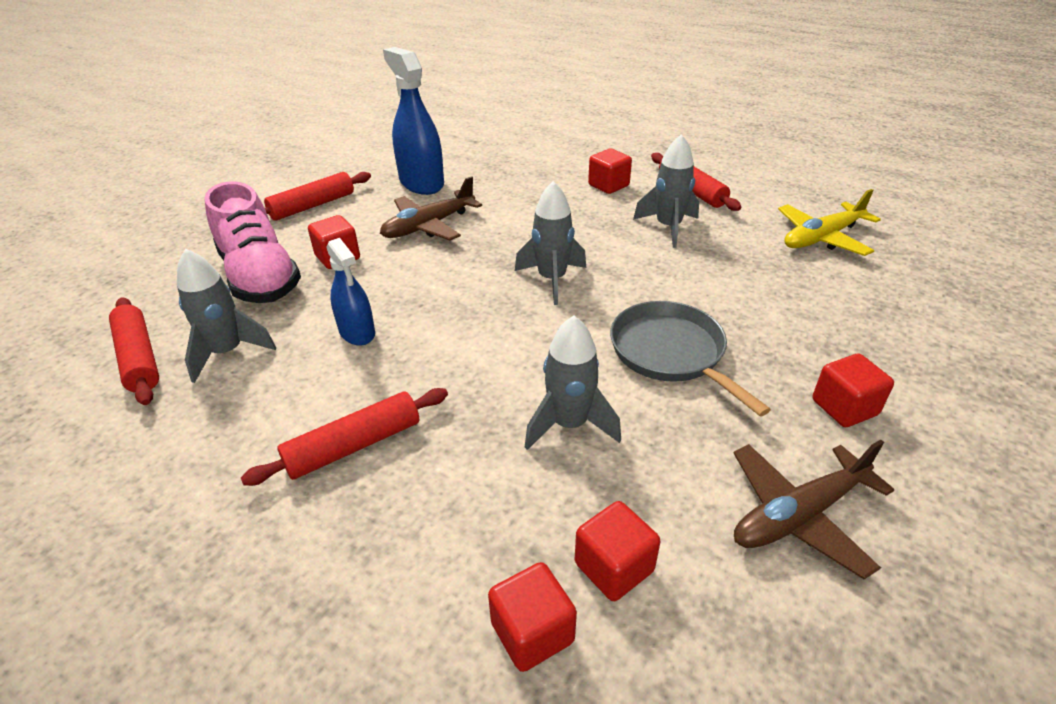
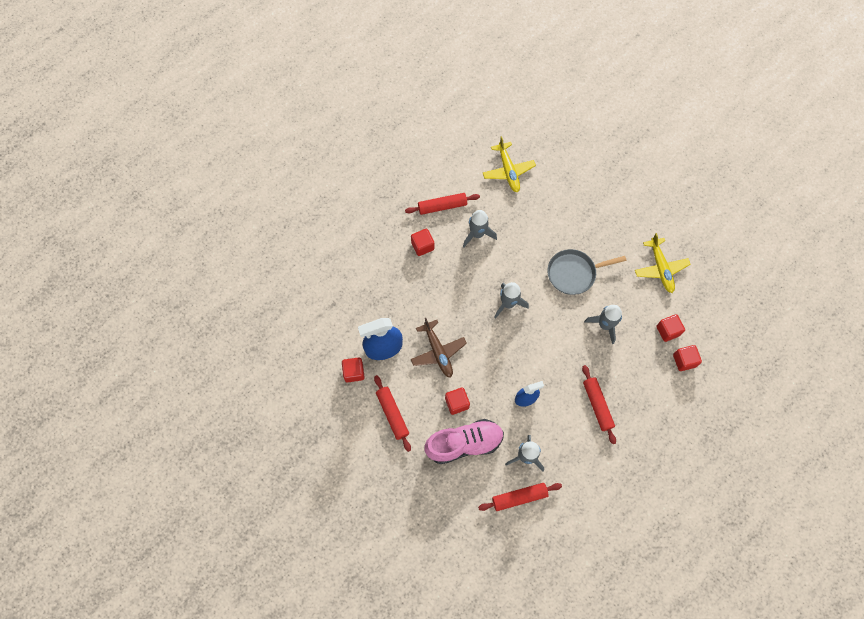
camera: 75 degrees left, 30 degrees up
brown plane [734,440,894,579] -> yellow plane [635,233,691,293]
red cube [813,354,894,427] -> red cube moved to [342,357,365,382]

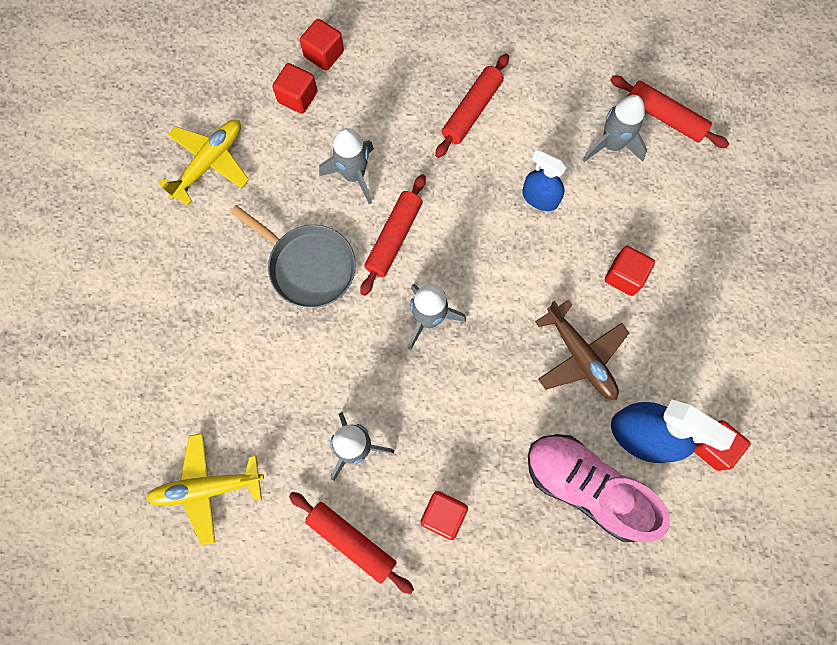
camera: 130 degrees left, 5 degrees up
red rolling pin [374,375,411,452] -> red rolling pin moved to [360,174,426,296]
brown plane [411,318,467,378] -> brown plane turned 120 degrees clockwise [535,300,629,400]
pink shoe [424,419,504,464] -> pink shoe moved to [528,434,670,542]
yellow plane [483,136,536,192] -> yellow plane turned 135 degrees counterclockwise [146,433,264,545]

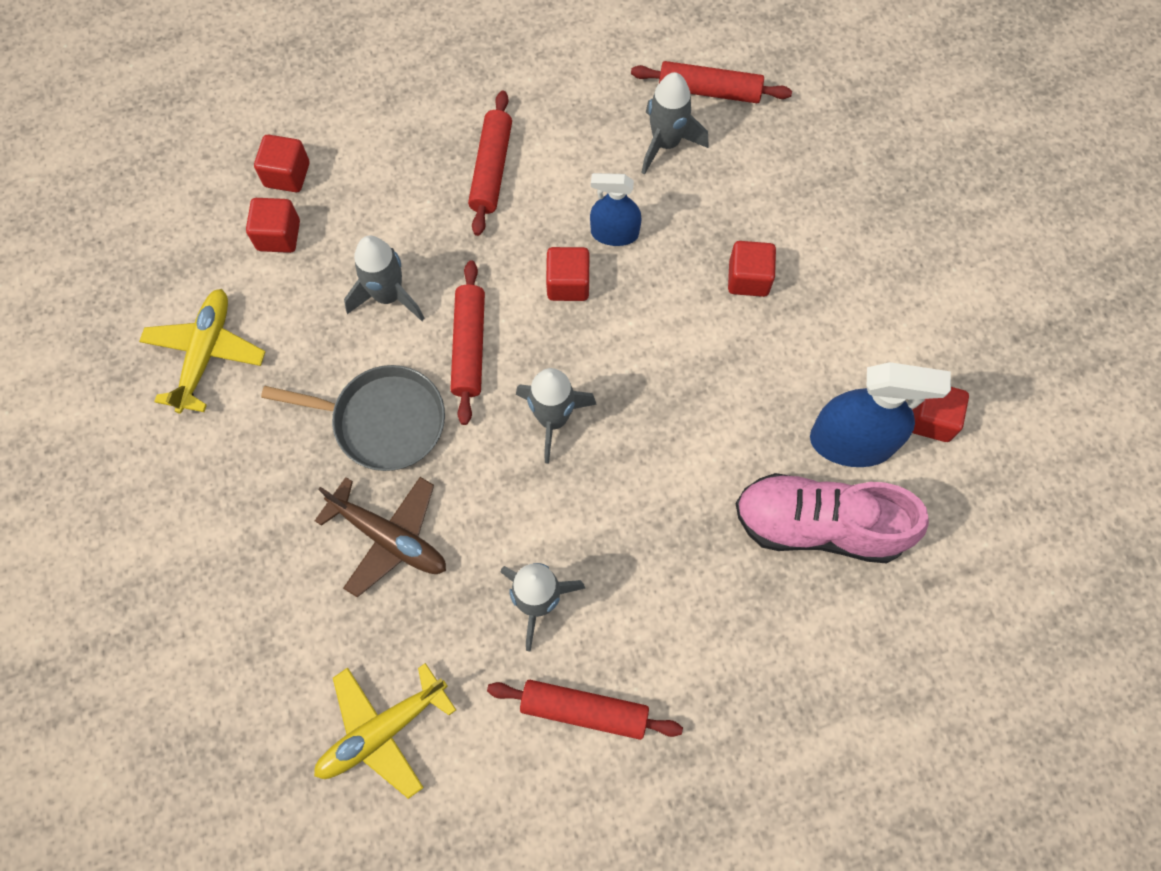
camera: 25 degrees left, 5 degrees down
red cube [420,491,468,540] -> red cube moved to [546,247,589,301]
brown plane [535,300,629,400] -> brown plane moved to [315,477,446,597]

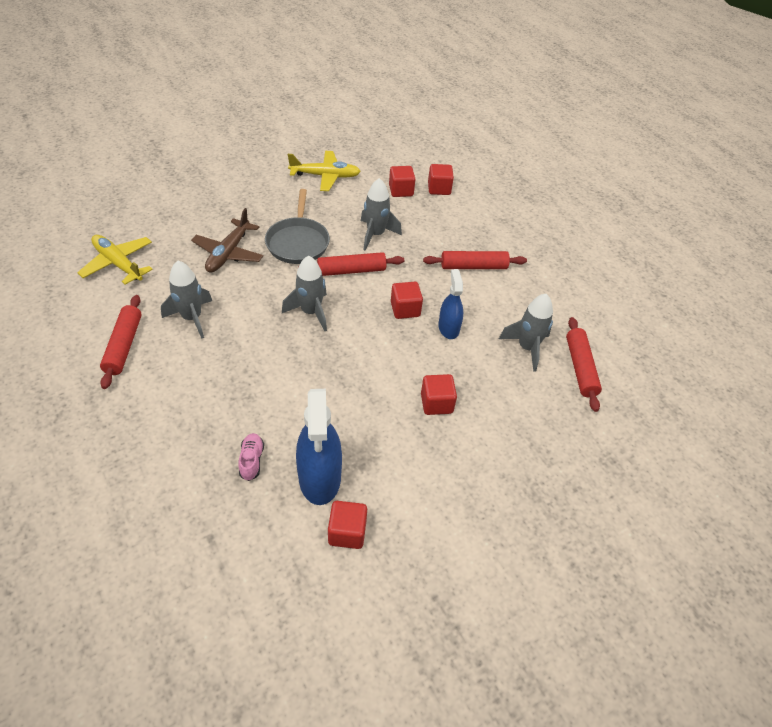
camera: 75 degrees right, 20 degrees down
pink shoe [736,473,929,564] -> pink shoe [239,433,264,481], size x0.41

